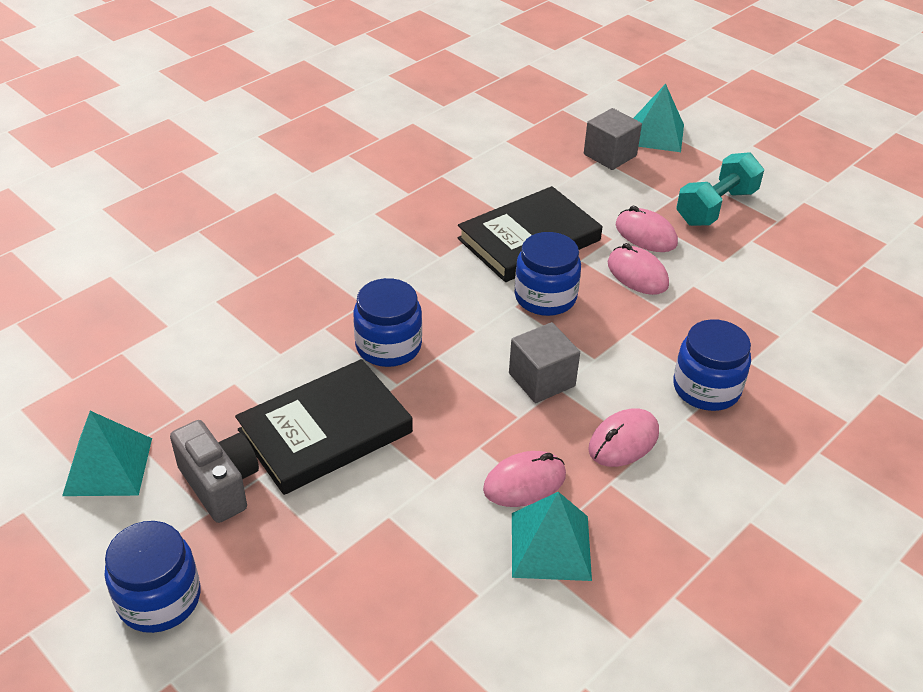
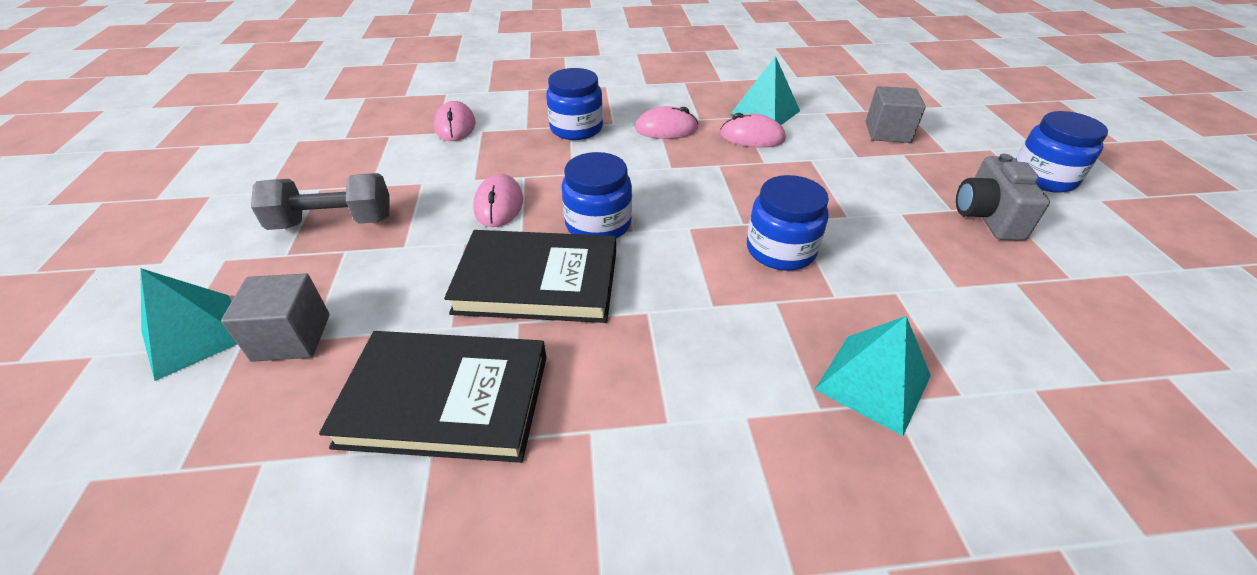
camera: 140 degrees left, 0 degrees up
turquoise pyramid [62,411,152,496] -> turquoise pyramid moved to [814,316,931,436]
black book [235,359,413,495] -> black book moved to [319,331,547,463]
grey cube [509,322,580,403] -> grey cube moved to [865,86,926,143]
pink mouse [616,206,678,252] -> pink mouse moved to [434,101,475,141]
turquoise dumbbell [676,152,764,226] -> grey dumbbell [251,173,390,230]

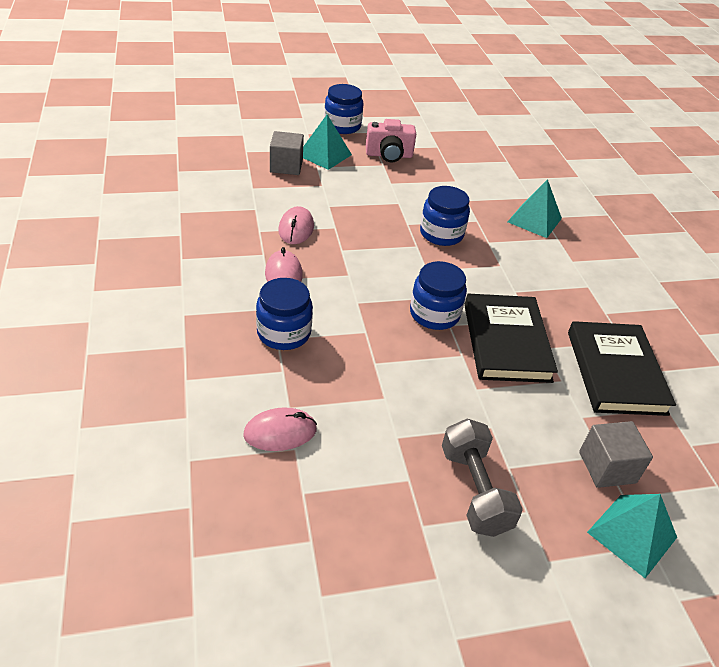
camera: 100 degrees left, 0 degrees up
pink mouse [473,174,523,227] -> none
turquoise pyramid [731,56,800,125] -> turquoise pyramid moved to [303,115,352,170]
grey camera [956,154,1050,241] -> pink camera [366,119,416,162]

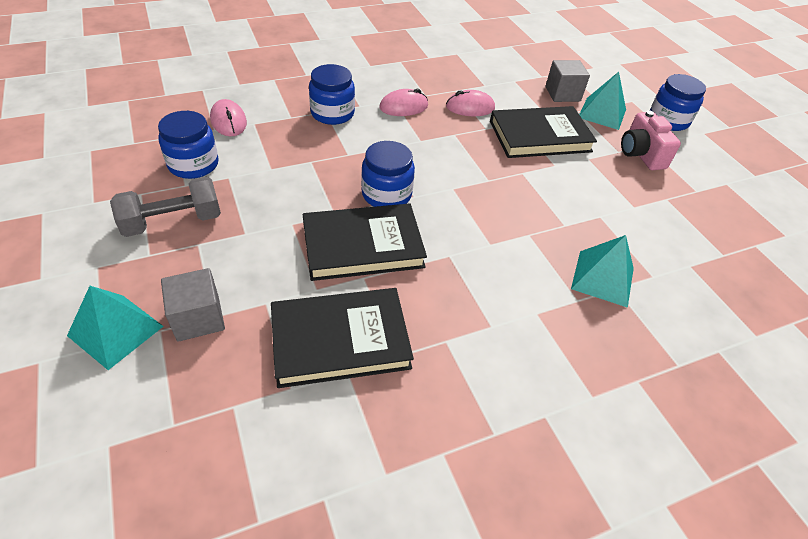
camera: 80 degrees right, 5 degrees up
blue jar [420,186,470,246] -> blue jar moved to [158,111,219,179]
none -> black book [490,106,597,158]

